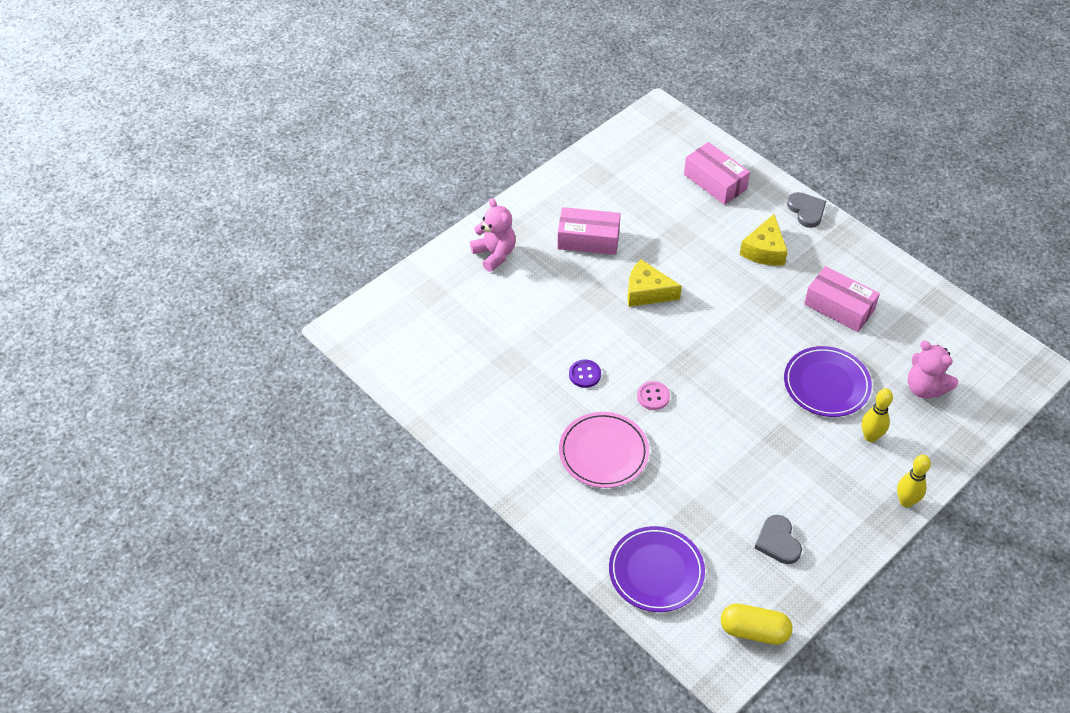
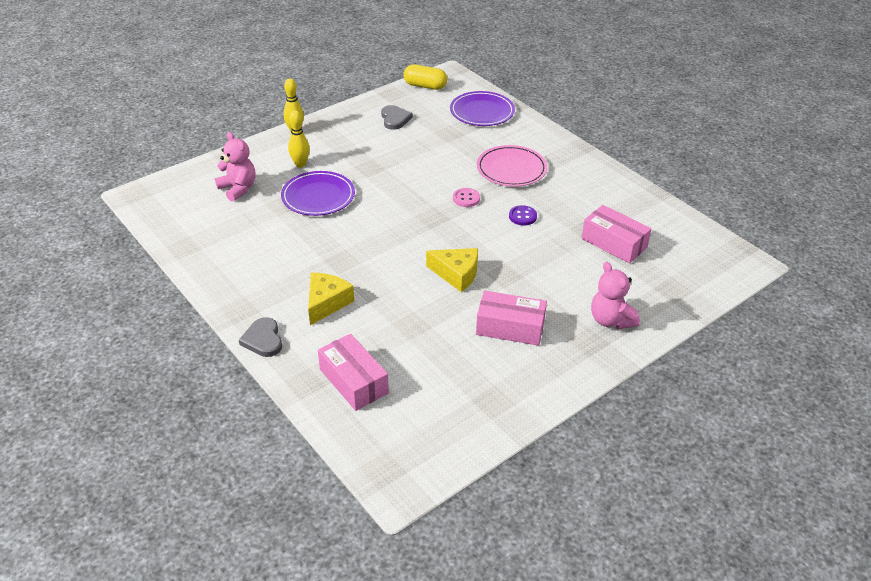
camera: 175 degrees left, 10 degrees down
pink box [804,266,880,332] -> pink box moved to [581,205,651,263]

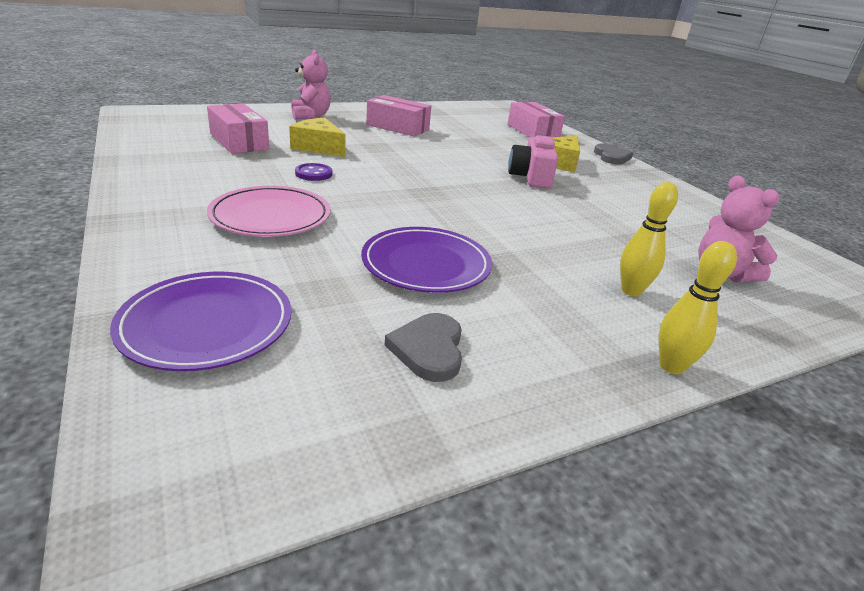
camera: 170 degrees left, 10 degrees down
purple plate [281,171,355,216] -> purple plate moved to [361,227,492,293]
yellow capsule [404,65,447,90] -> none
yellow cheese [426,248,478,292] -> yellow cheese moved to [289,118,346,157]
pink button [453,188,480,207] -> none
none -> pink camera [508,134,558,188]

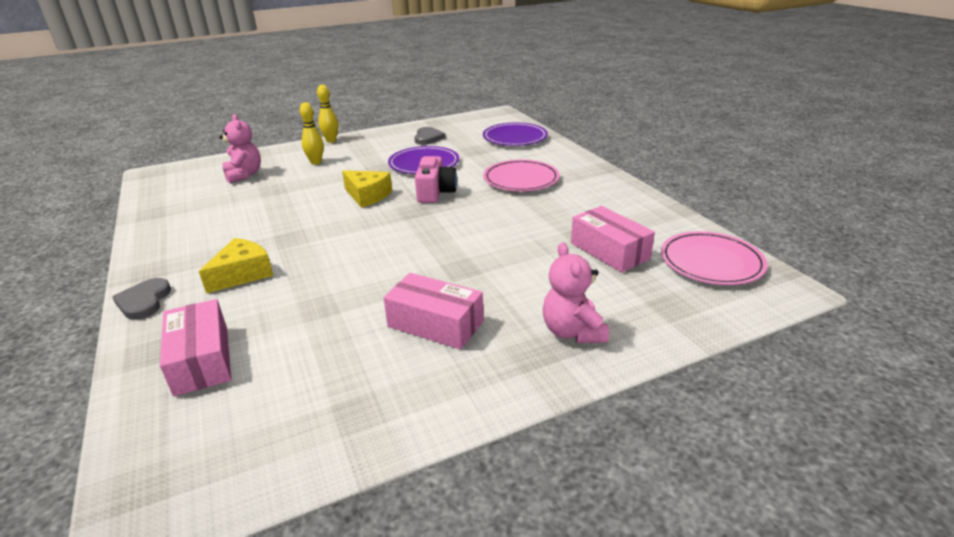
camera: 175 degrees left, 0 degrees up
yellow cheese [289,118,346,157] -> yellow cheese moved to [342,170,392,208]
purple button [295,163,332,181] -> none
pink camera [508,134,558,188] -> pink camera moved to [415,156,457,203]
none -> pink plate [661,231,768,285]

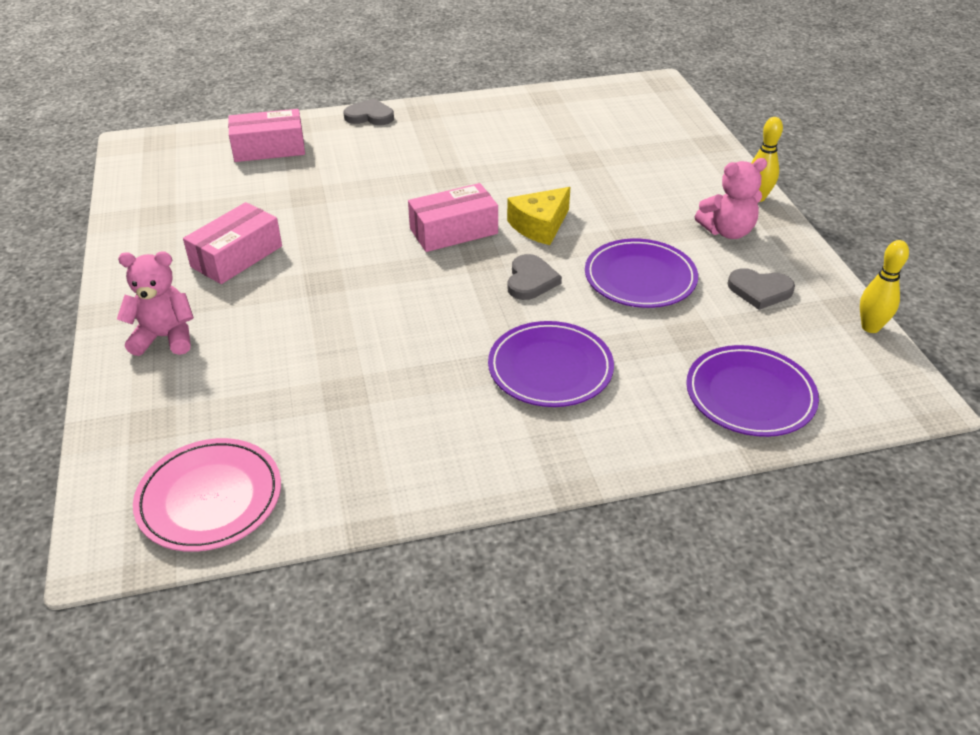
camera: 100 degrees right, 10 degrees up
yellow cheese [199,238,273,293] -> none
pink teddy bear [219,114,261,183] -> pink teddy bear moved to [695,158,767,239]
yellow bowling pin [300,102,324,165] -> yellow bowling pin moved to [860,240,909,333]
pink camera [415,156,457,203] -> grey heart [507,254,562,300]
pink plate [483,160,560,191] -> purple plate [488,321,614,407]
pink box [571,206,655,272] -> pink box moved to [408,183,498,252]

